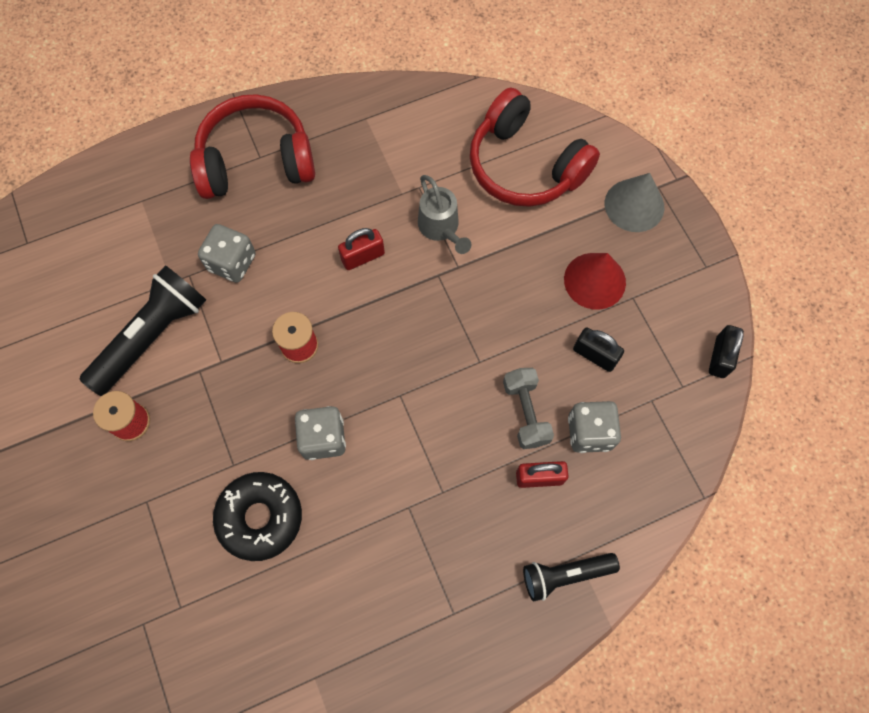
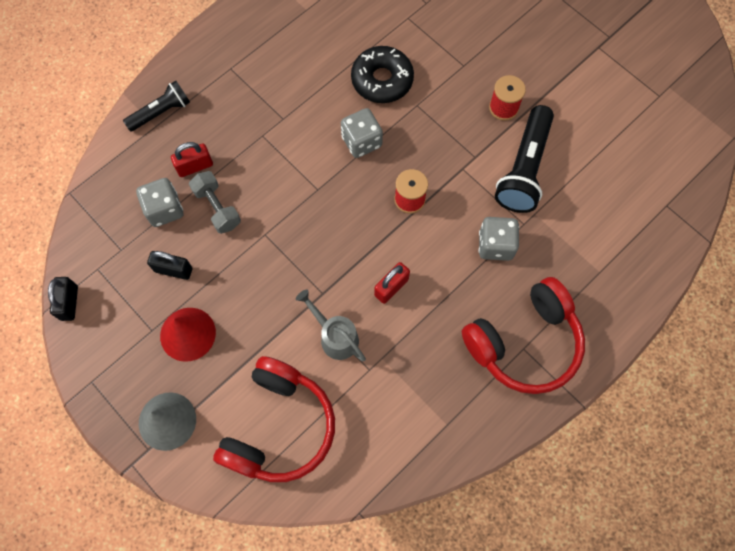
camera: 160 degrees right, 0 degrees up
red headphones [470,87,600,207] -> red headphones turned 90 degrees clockwise [213,356,335,482]

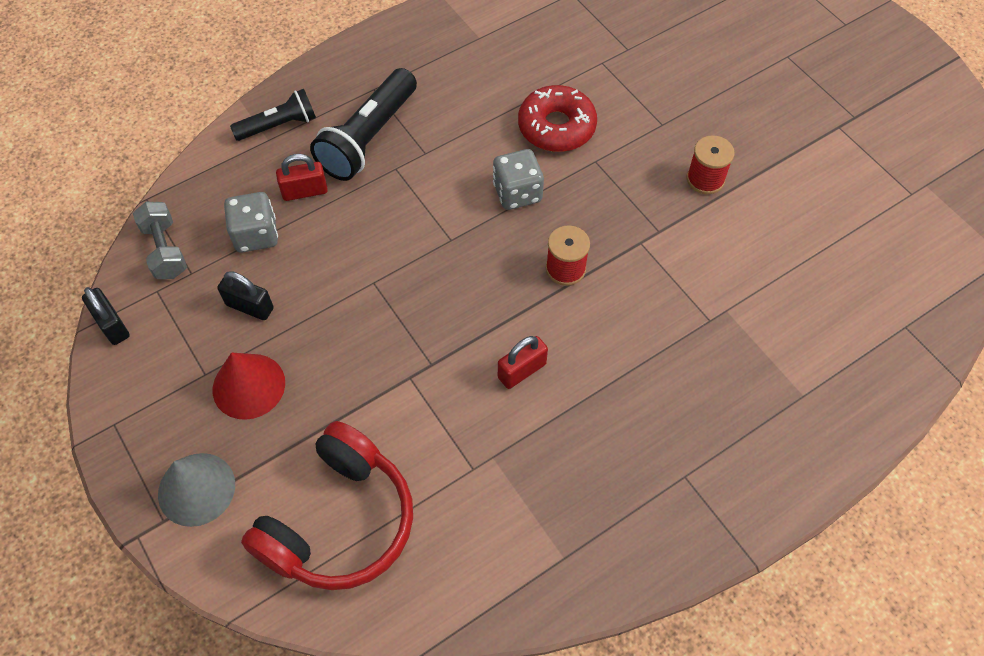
camera: 10 degrees right, 10 degrees down
black padlock [48,277,78,321] -> black padlock turned 45 degrees counterclockwise [82,287,130,345]
grey dumbbell [189,171,241,234] -> grey dumbbell moved to [133,202,187,279]
grey watering can [296,289,366,362] -> none
black donut [351,46,414,103] -> red donut [518,85,597,152]
red headphones [462,277,585,394] -> none
grey dice [479,217,519,261] -> none
black flashlight [495,105,554,213] -> black flashlight moved to [310,68,417,181]

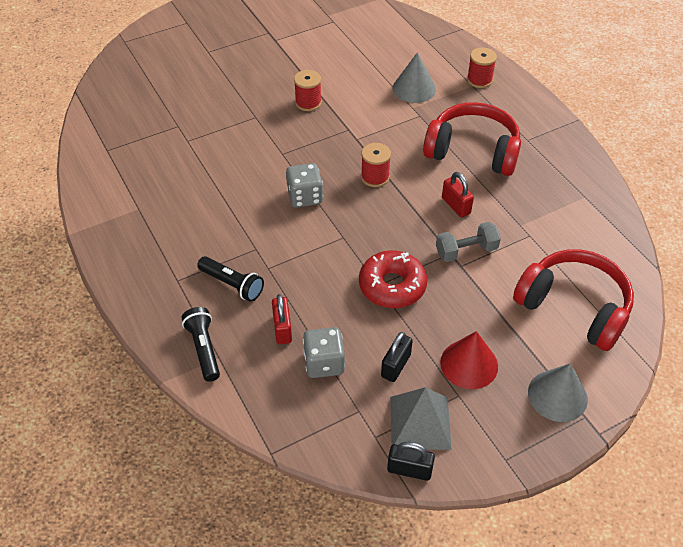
camera: 85 degrees left, 10 degrees down
black padlock [82,287,130,345] -> black padlock turned 45 degrees clockwise [387,442,435,481]
grey dumbbell [133,202,187,279] -> grey dumbbell moved to [436,222,501,262]
black flashlight [310,68,417,181] -> black flashlight [197,256,264,302], size x0.61
red donut [518,85,597,152] -> red donut moved to [359,250,427,308]
none -> grey pyramid [390,387,452,450]
none -> grey cone [393,52,436,103]
none -> red headphones [423,102,521,176]
none -> red spool [467,47,497,88]

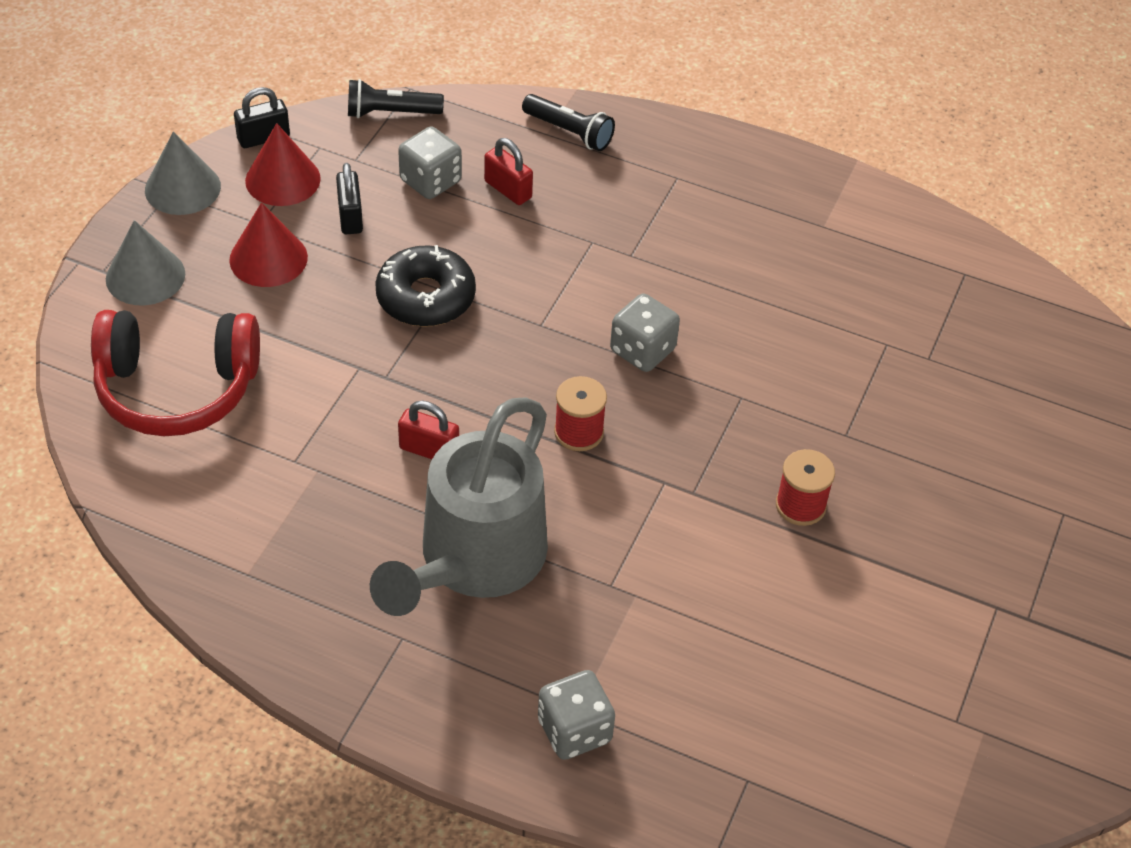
camera: 140 degrees right, 0 degrees up
black flashlight [197,256,264,302] -> black flashlight moved to [348,79,444,118]
red donut [359,250,427,308] -> black donut [375,245,476,327]
grey pyramid [390,387,452,450] -> red cone [245,123,321,206]
grey cone [393,52,436,103] -> grey cone moved to [145,132,221,215]
red headphones [423,102,521,176] -> grey watering can [370,397,548,616]
grey dumbbell [436,222,501,262] -> none
red spool [467,47,497,88] -> grey dice [538,670,615,760]

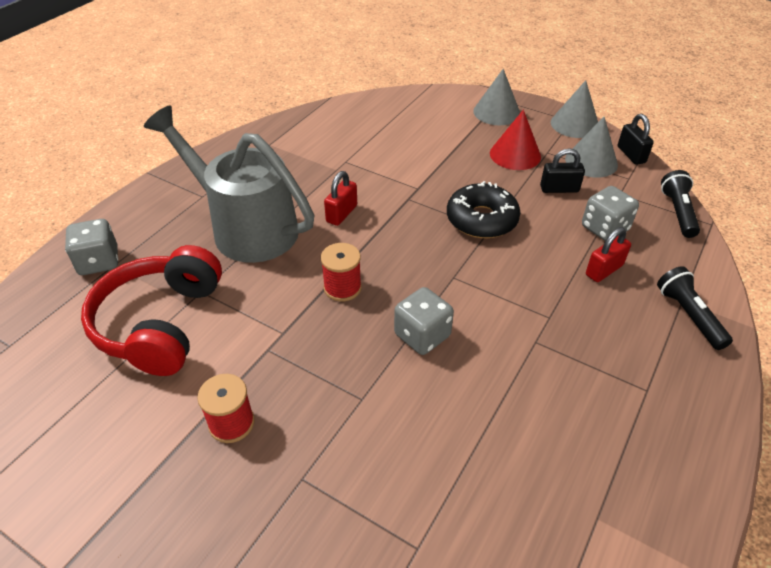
camera: 100 degrees right, 5 degrees down
red headphones [91,310,260,436] -> red headphones moved to [81,245,222,376]
red cone [245,123,321,206] -> grey cone [565,117,618,178]
black flashlight [522,94,615,151] -> black flashlight turned 120 degrees clockwise [657,266,733,350]

